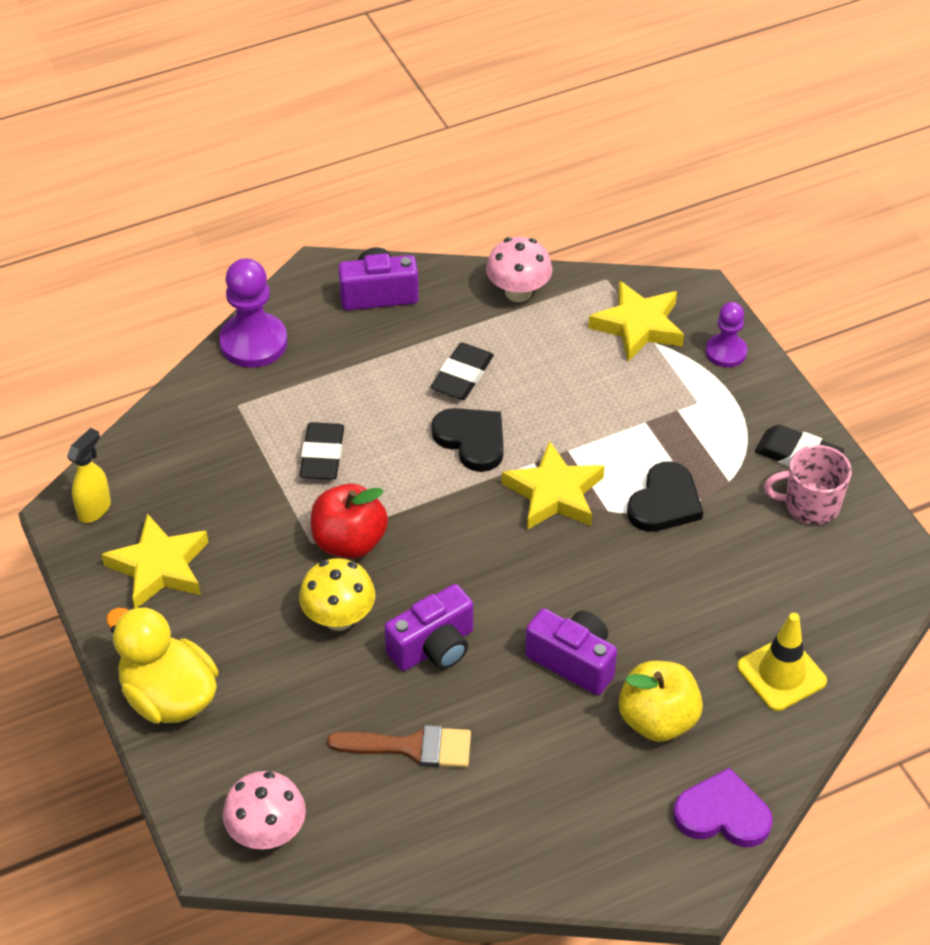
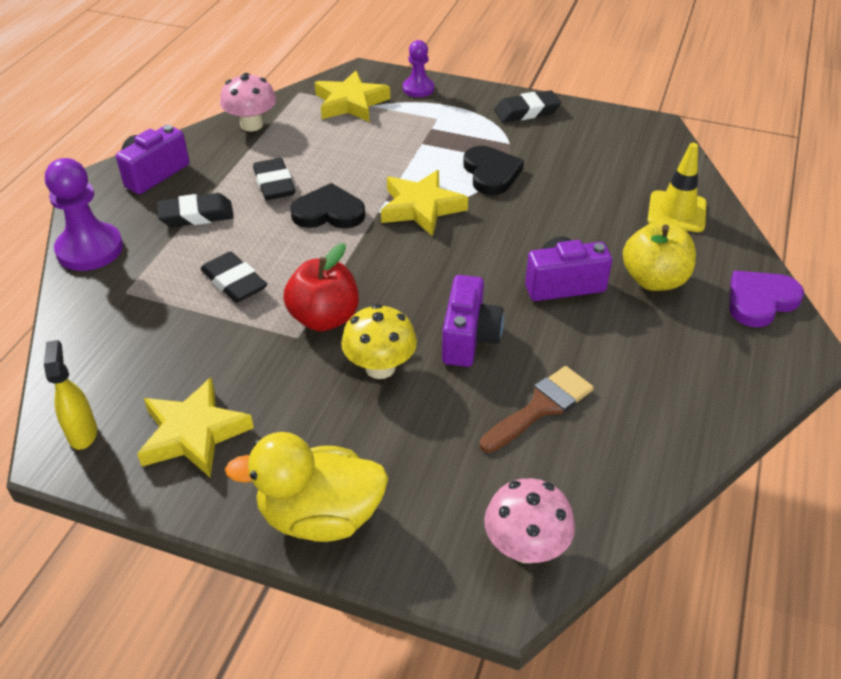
camera: 45 degrees left, 5 degrees down
pink mug [764,445,852,525] -> none
none -> black eraser [157,193,234,227]

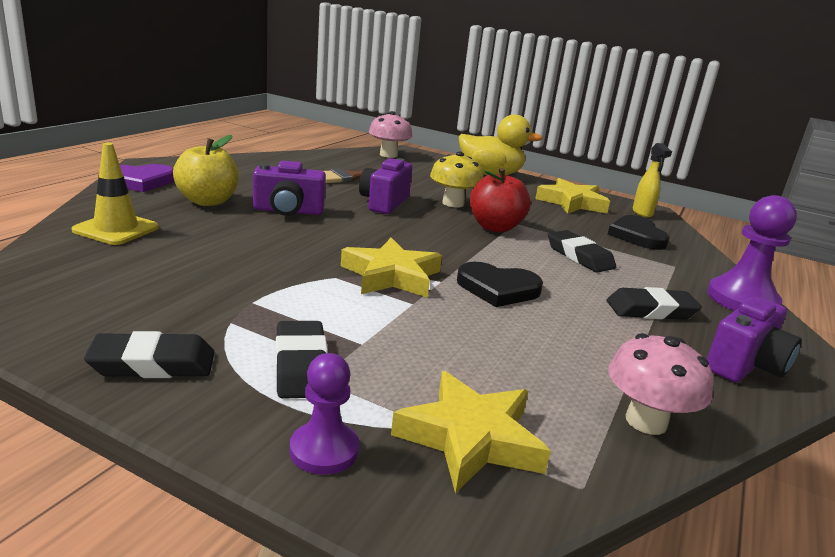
camera: 175 degrees left, 20 degrees down
black eraser [253,158,295,200] -> black eraser moved to [275,321,328,399]
black heart [463,146,524,195] -> black heart moved to [608,215,670,250]

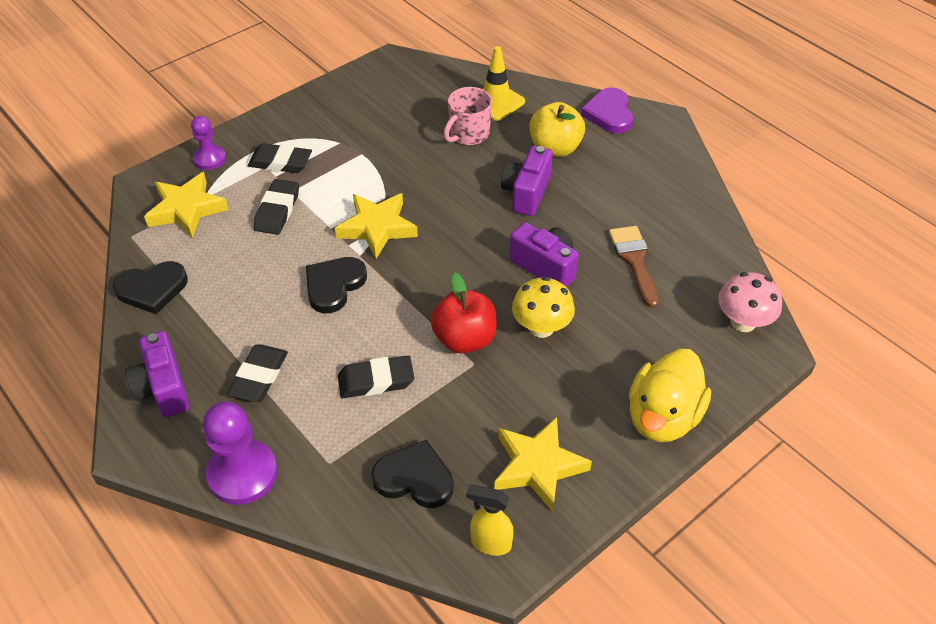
camera: 115 degrees right, 25 degrees up
black eraser [84,331,214,378] -> black eraser moved to [254,179,299,235]
pink mushroom [608,333,713,435] -> black heart [113,261,188,314]
none -> pink mug [444,87,492,145]

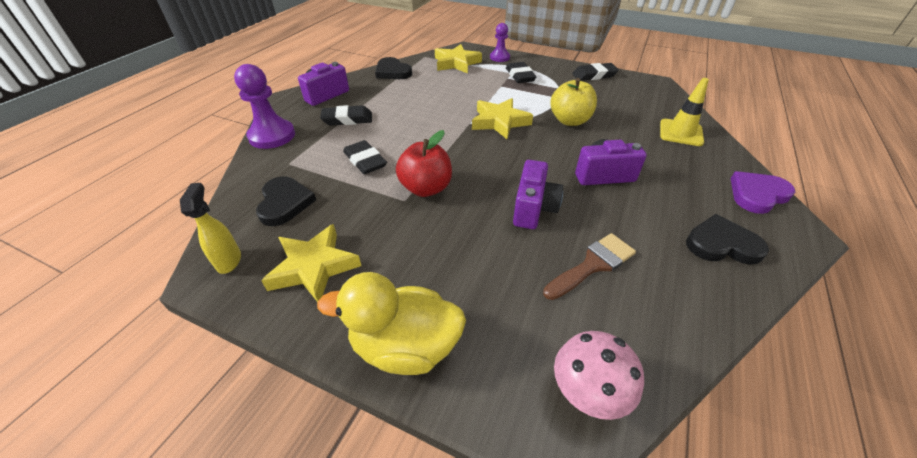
camera: 65 degrees right, 5 degrees down
black eraser [254,179,299,235] -> black eraser moved to [572,63,619,81]
black heart [306,257,367,313] -> black heart moved to [686,214,769,265]
pink mug [444,87,492,145] -> none
yellow mushroom [512,277,575,338] -> none
yellow apple [529,102,585,157] -> yellow apple moved to [551,78,597,126]

